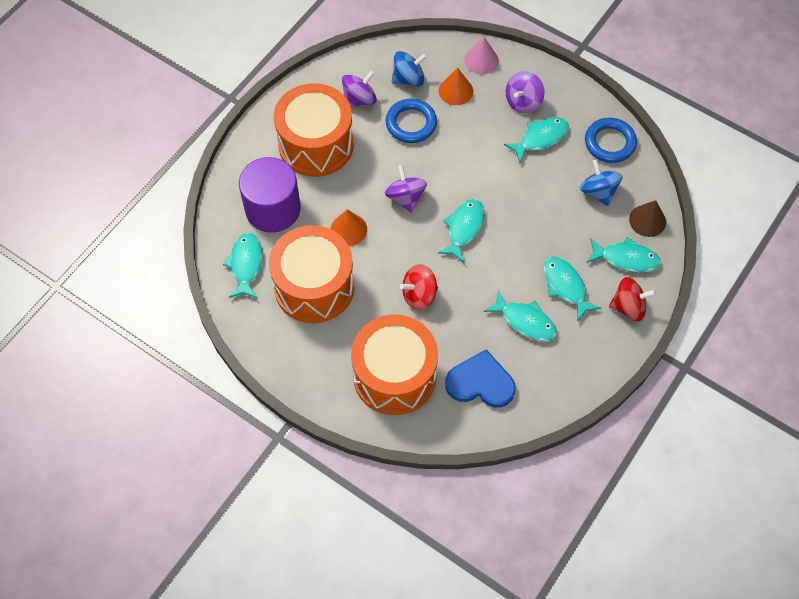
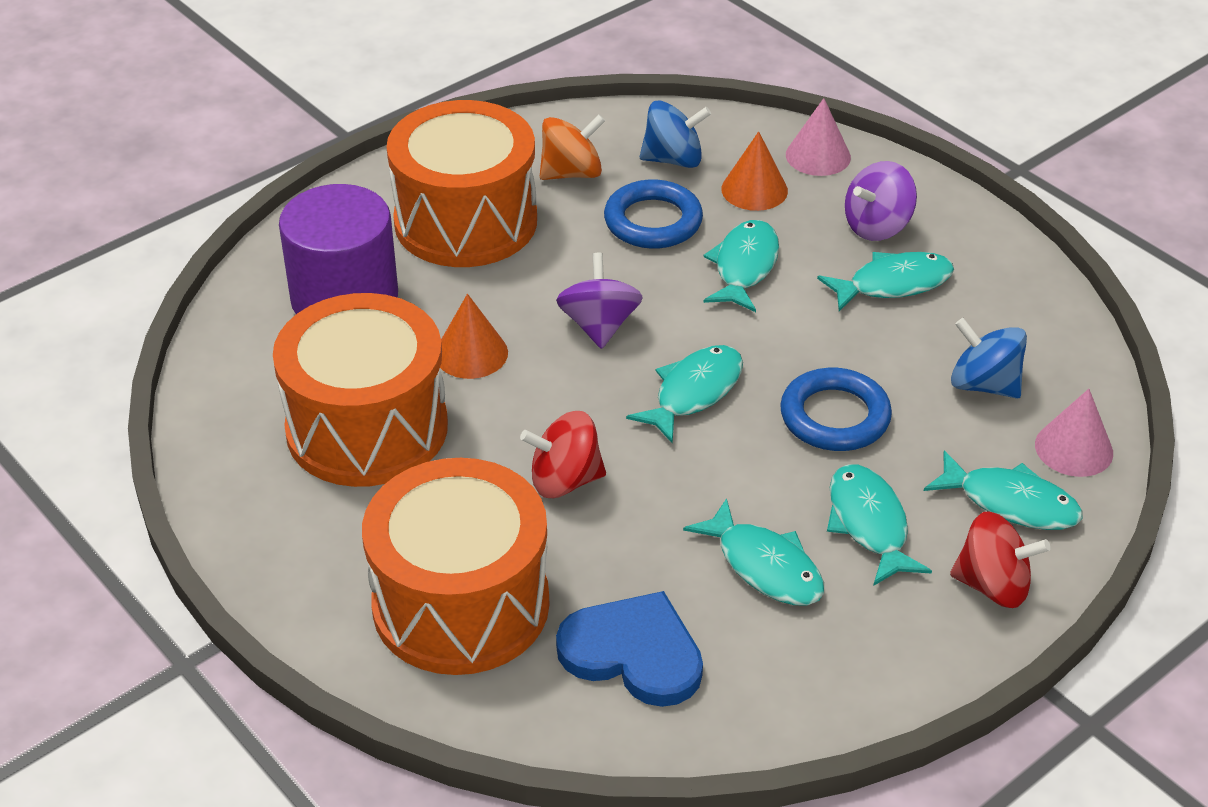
camera: 15 degrees right, 20 degrees down
turquoise fish [223,233,262,298] -> turquoise fish moved to [703,220,779,312]
purple spinning top [342,70,377,108] -> orange spinning top [540,114,605,180]
blue spinning top [580,159,623,206] -> blue spinning top turned 45 degrees counterclockwise [951,318,1027,399]
blue ring [585,118,637,163] -> blue ring moved to [780,368,892,451]
brown cone [629,200,666,237] -> pink cone [1035,389,1113,477]

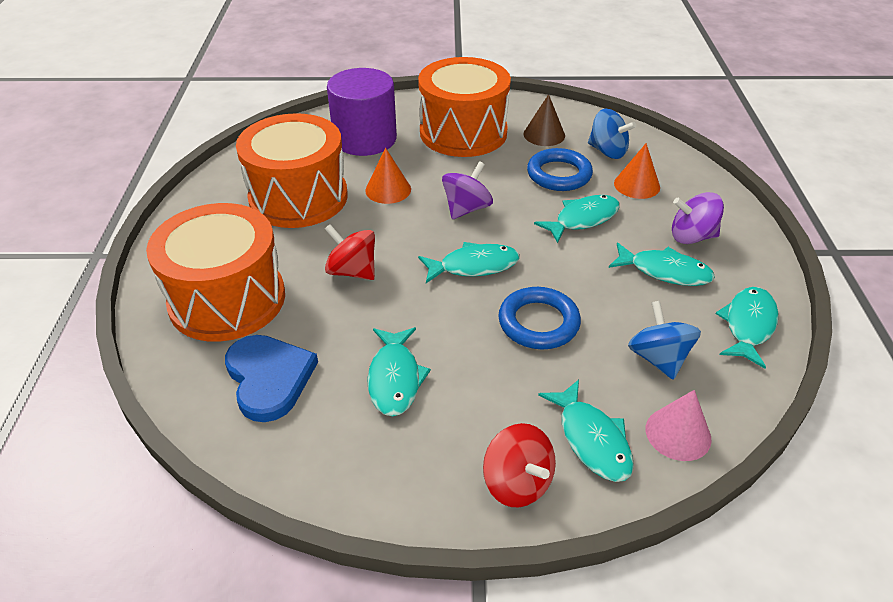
camera: 40 degrees right, 0 degrees up
orange spinning top [540,114,605,180] -> brown cone [523,94,565,146]
pink cone [786,98,851,176] -> none
turquoise fish [827,464,932,586] -> turquoise fish moved to [715,287,778,369]

